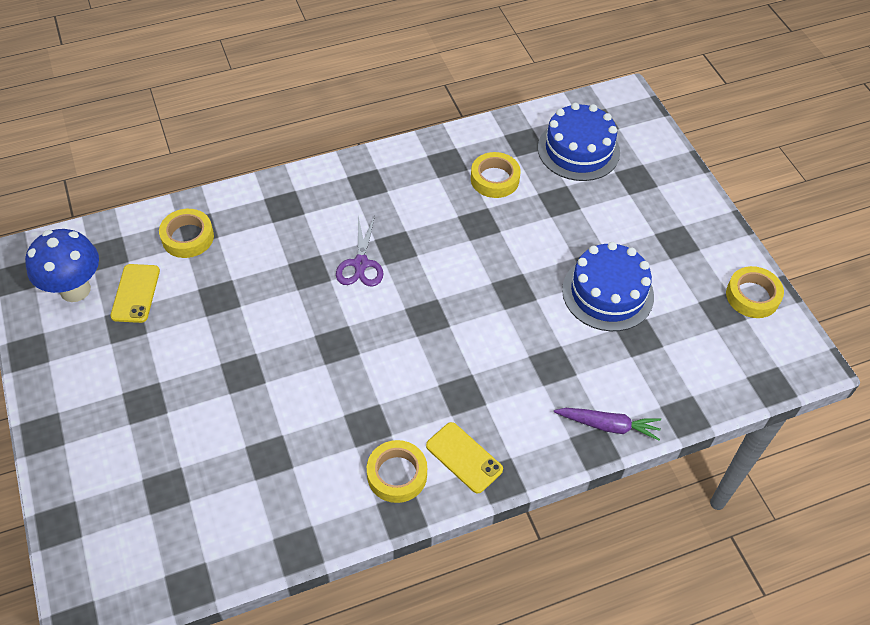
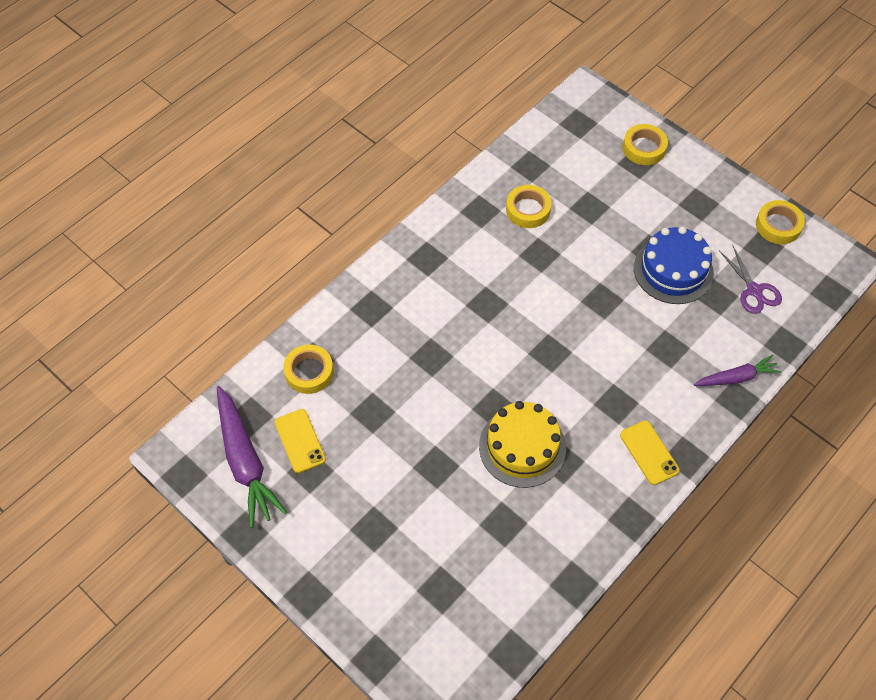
camera: 25 degrees left, 5 degrees up
blue mushroom [25,229,99,302] -> purple carrot [217,386,287,528]
purple scissors [336,216,383,286] -> purple scissors moved to [720,246,782,314]
yellow tape [367,440,427,503] -> yellow tape moved to [623,124,668,165]
yellow phone [426,422,503,494] -> yellow phone turned 45 degrees clockwise [620,420,680,485]
blue cake [538,103,620,181] -> none
none -> yellow cake [479,401,566,488]

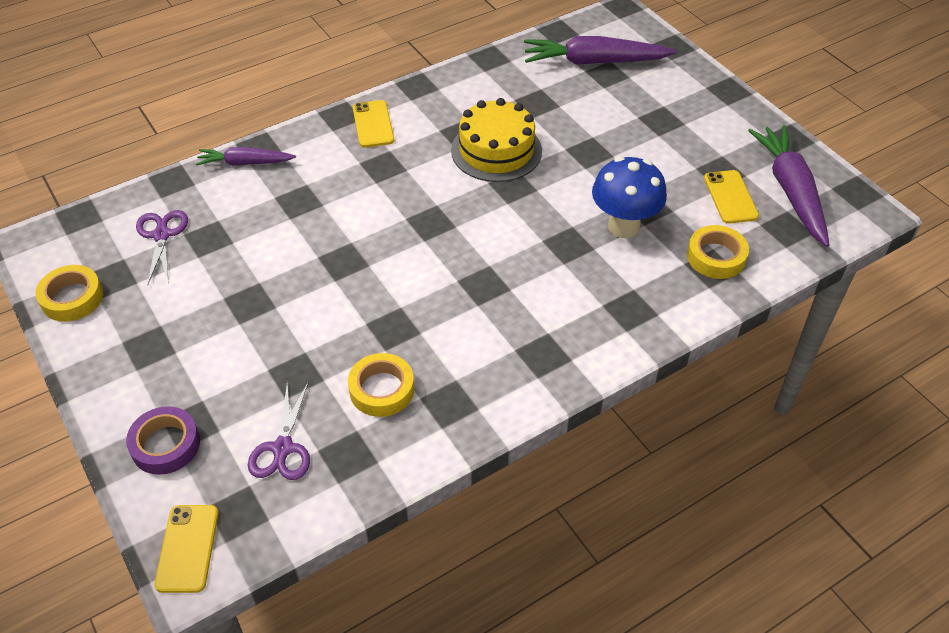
camera: 165 degrees left, 10 degrees down
yellow tape [623,124,668,165] -> purple tape [126,406,200,475]
blue cake [634,226,714,304] -> none
none -> yellow phone [155,505,218,593]
none -> purple scissors [248,381,310,480]
none -> purple carrot [524,36,677,65]
none -> blue mushroom [592,156,667,238]

